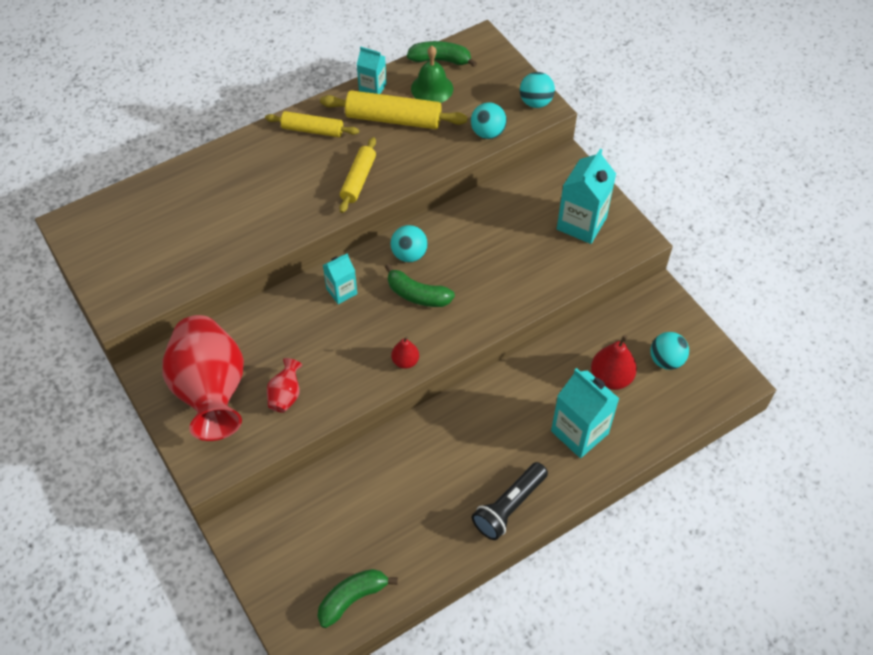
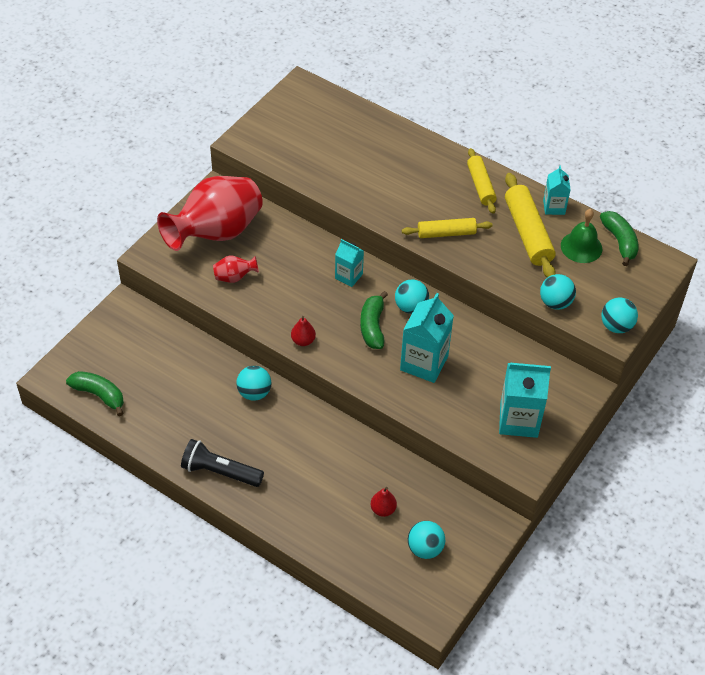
camera: 65 degrees right, 5 degrees down
turquoise carton [551,368,619,458] -> turquoise carton moved to [400,293,454,383]
red pear [591,335,637,390] -> red pear [370,487,397,517], size x0.60
none -> turquoise ball [236,366,271,401]

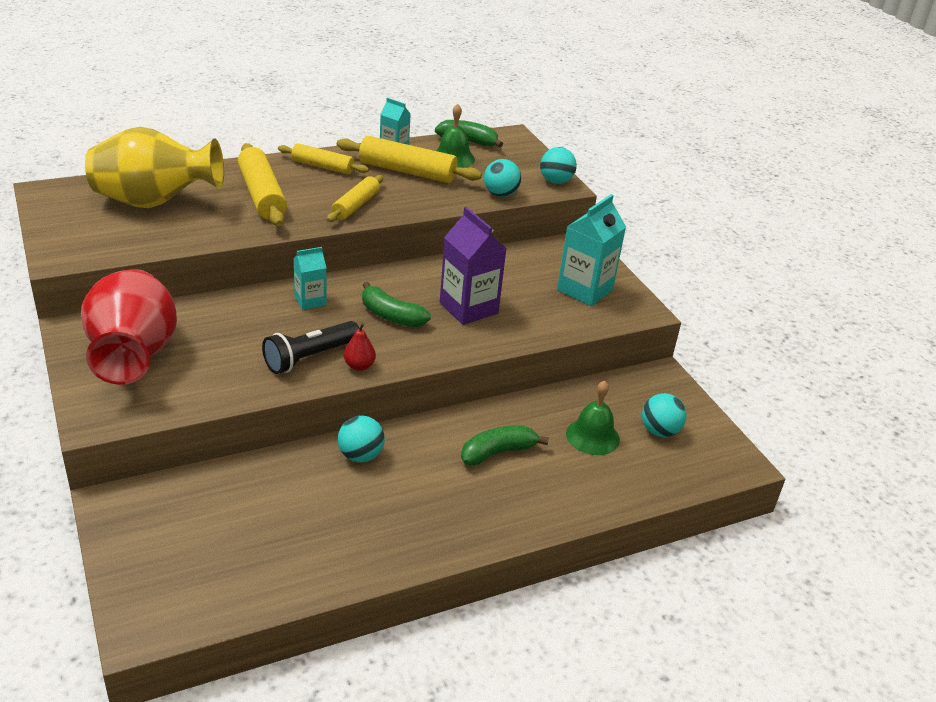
camera: 60 degrees left, 15 degrees down
green banana [66,371,124,416] -> green banana moved to [461,425,549,466]
black flashlight [181,439,264,487] -> black flashlight moved to [262,321,360,374]
red vase [213,255,259,283] -> none
red pear [370,487,397,517] -> green bell [566,381,620,455]
turquoise ball [395,280,429,314] -> none
turquoise carton [400,293,454,383] -> purple carton [440,207,507,325]
none -> yellow vase [85,127,224,208]
none -> yellow rolling pin [238,143,287,226]

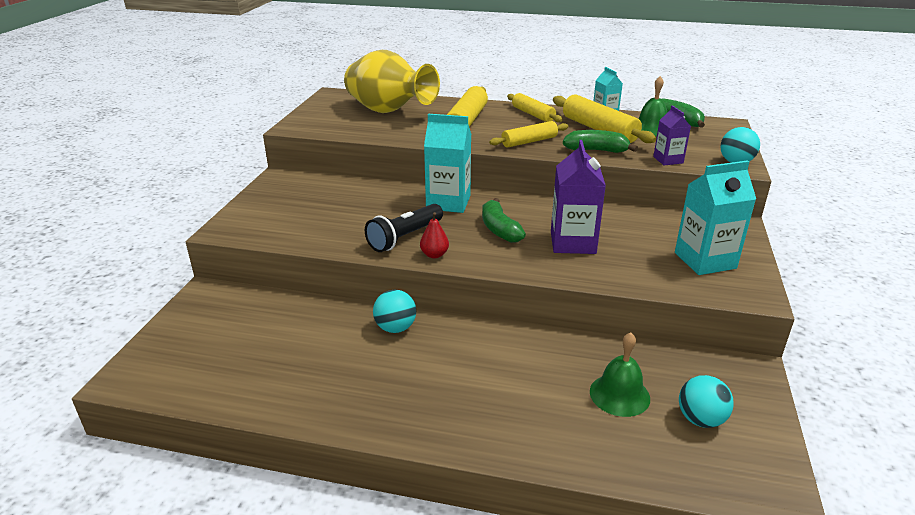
camera: 40 degrees right, 5 degrees down
red vase [81,269,177,385] -> none
black flashlight [262,321,360,374] -> black flashlight turned 45 degrees counterclockwise [365,204,443,252]
turquoise carton [294,247,327,310] -> turquoise carton [424,114,471,213], size x1.74
green banana [461,425,549,466] -> green banana moved to [563,130,638,153]
turquoise ball [484,159,521,197] -> purple carton [653,105,691,165]

